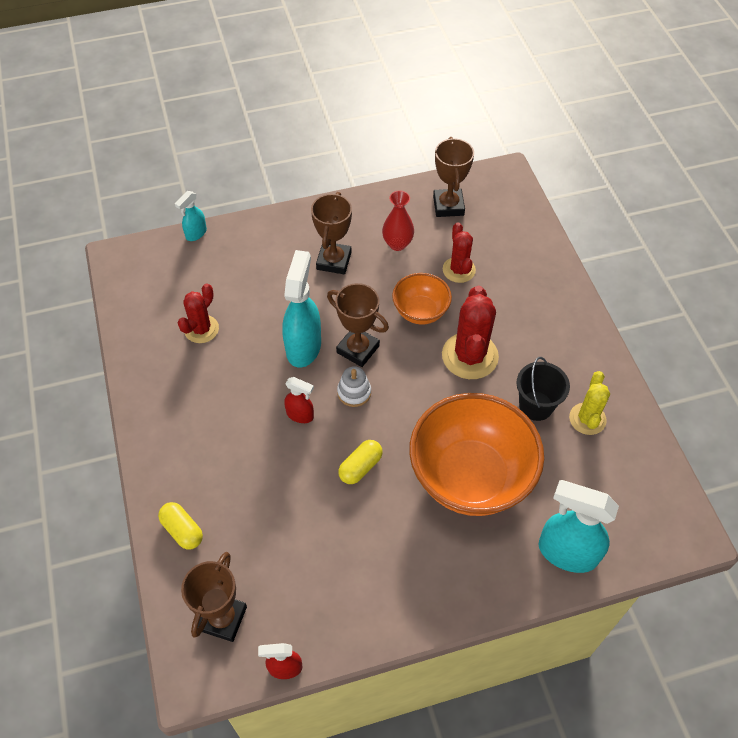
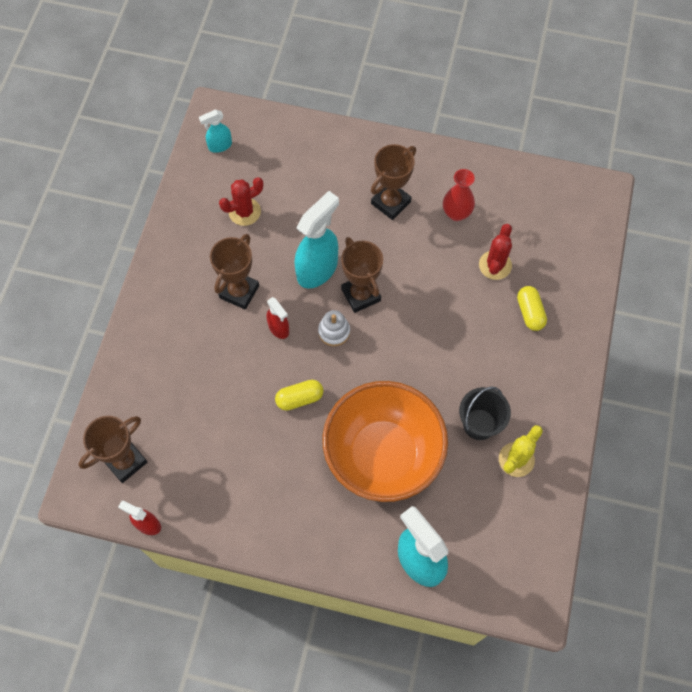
camera: 30 degrees right, 10 degrees up
yellow capsule [158,502,203,549] -> yellow capsule moved to [517,286,547,331]
turquoise spray bottle [175,191,207,241] -> turquoise spray bottle moved to [199,110,232,153]
orange bowl [392,273,452,325] -> none
brown trophy [433,137,474,217] -> brown trophy moved to [210,234,259,310]
red cactus [442,286,499,379] -> none

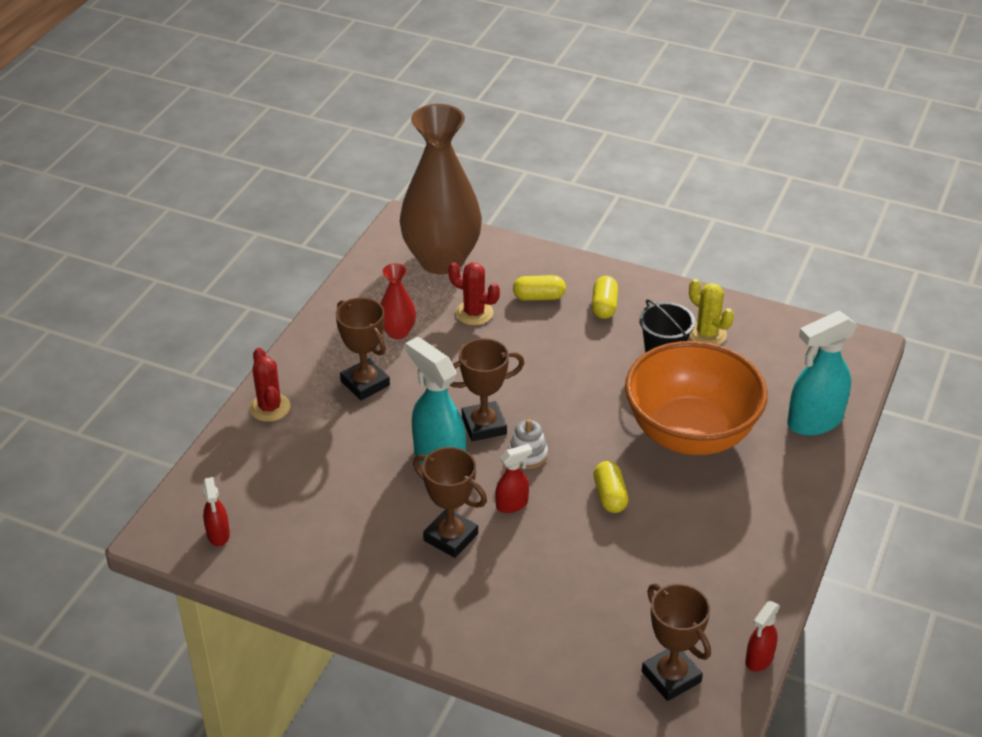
camera: 80 degrees left, 25 degrees down
turquoise spray bottle [199,110,232,153] -> red spray bottle [203,477,230,546]
red cactus [219,177,263,226] -> red cactus moved to [249,348,291,422]
none -> brown vase [400,104,482,274]
none -> yellow capsule [592,276,618,319]

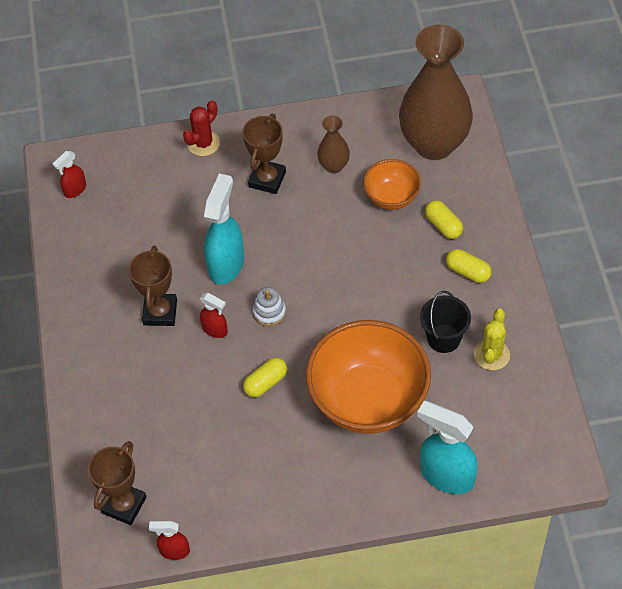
camera: 60 degrees right, 15 degrees up
red vase [380,263,416,339] -> brown vase [317,116,350,173]
red cactus [448,262,500,325] -> orange bowl [363,159,421,210]
brown trophy [450,338,525,441] -> none
yellow capsule [592,276,618,319] -> yellow capsule turned 60 degrees clockwise [446,249,492,283]

